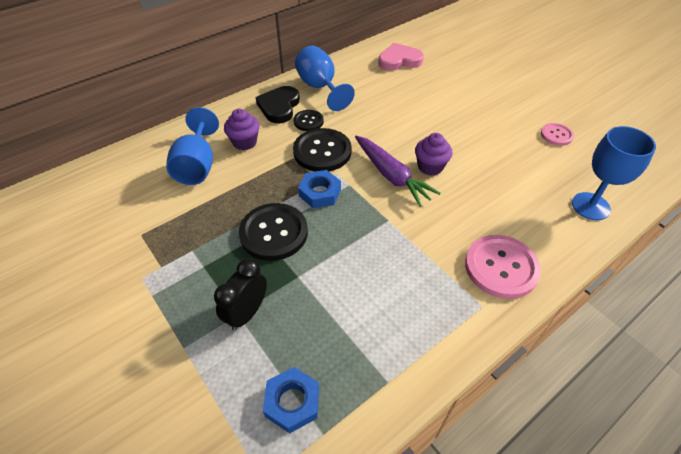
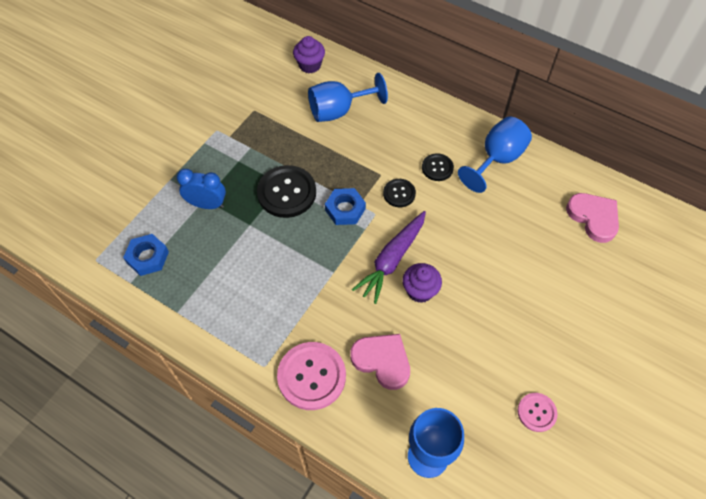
camera: 70 degrees right, 10 degrees up
black clock [214,258,267,331] -> blue clock [177,169,226,209]
purple cupcake [224,109,259,150] -> purple cupcake moved to [293,36,325,73]
black heart [255,86,300,123] -> none
black button [293,128,352,172] -> black button [383,179,416,207], size x0.55
none -> pink heart [350,334,410,390]

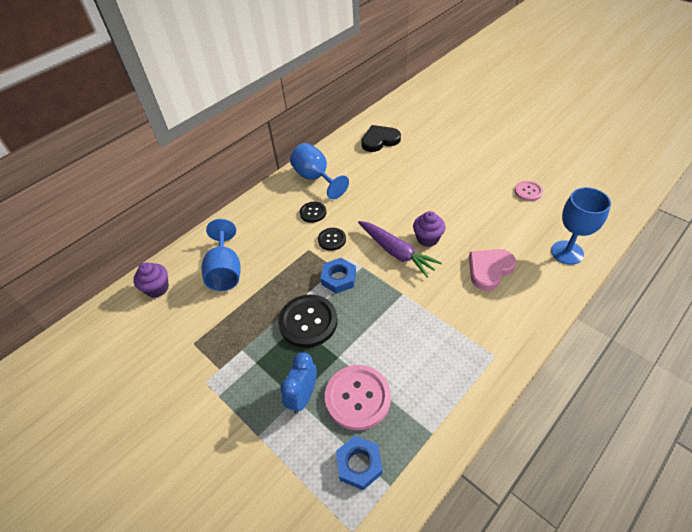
camera: 75 degrees left, 10 degrees down
pink button [277,342,346,410] -> pink button moved to [325,365,391,431]
pink heart [566,193,619,243] -> black heart [361,125,401,152]

